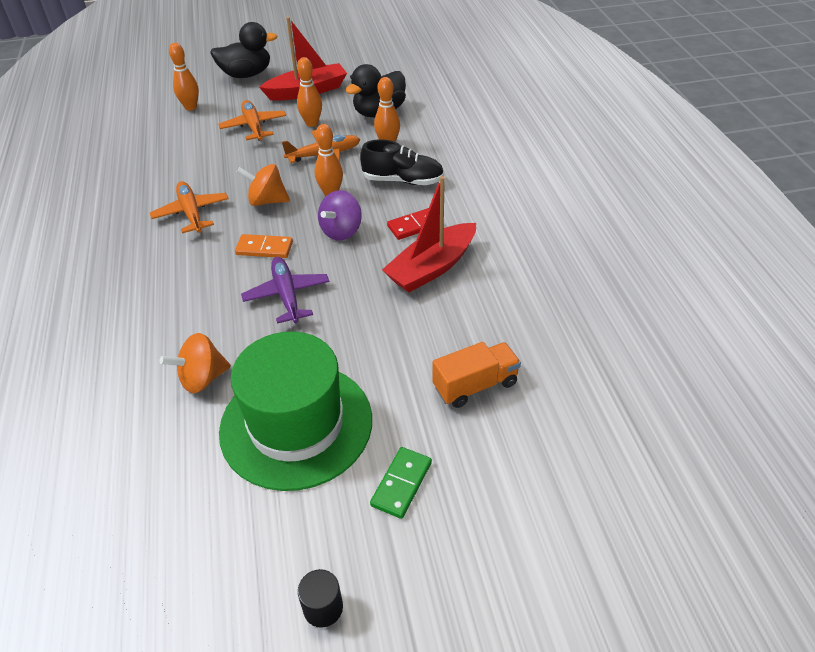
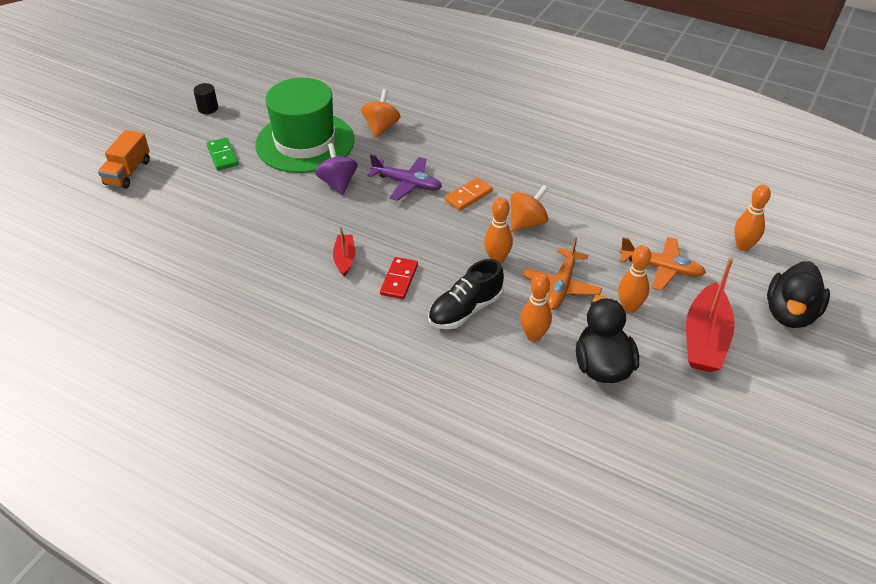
camera: 130 degrees right, 0 degrees up
orange plane [150,181,229,233] -> none
purple spinning top [318,190,362,241] -> purple spinning top moved to [315,143,358,196]
red boat [382,176,476,292] -> red boat [333,227,355,277], size x0.53
orange truck [432,342,521,408] -> orange truck moved to [98,130,150,189]

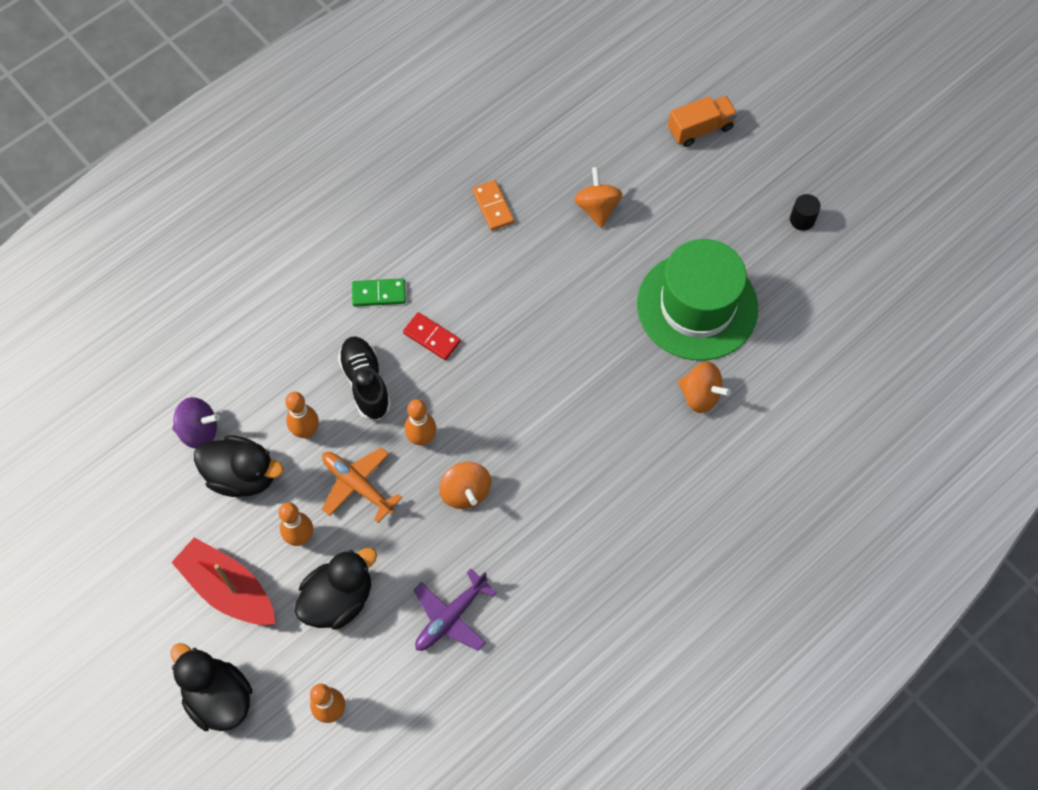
camera: 110 degrees right, 20 degrees up
orange truck [98,130,150,189] -> orange truck turned 120 degrees clockwise [668,96,737,147]
green domino [206,138,238,170] -> green domino moved to [352,278,406,306]
purple spinning top [315,143,358,196] -> purple spinning top moved to [172,397,220,449]
red boat [333,227,355,277] -> none
purple plane [367,154,442,201] -> purple plane moved to [414,569,497,651]
orange domino [445,177,493,211] -> orange domino moved to [472,180,514,231]
orange plane [620,237,706,291] -> black duck [295,548,377,630]
none -> orange spinning top [574,167,623,228]

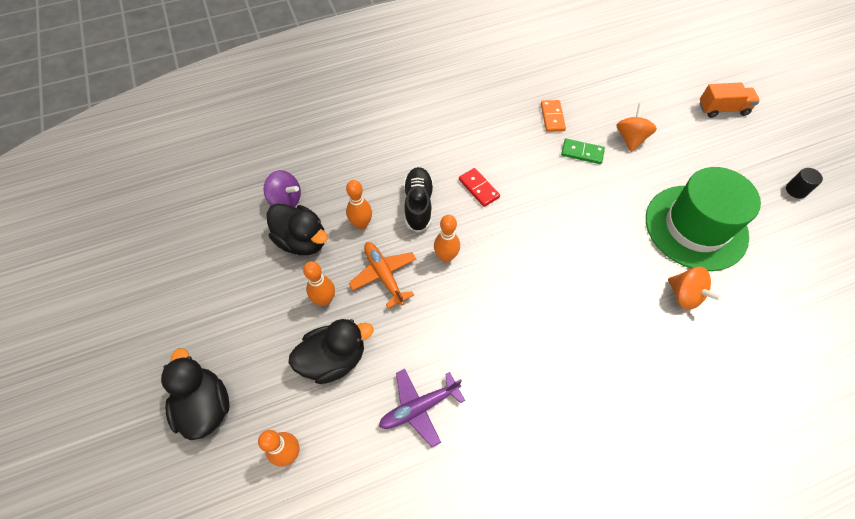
camera: 20 degrees right, 5 degrees down
red boat [171,537,275,625] -> none
green domino [352,278,406,306] -> green domino moved to [561,139,605,164]
orange spinning top [439,462,491,509] -> none

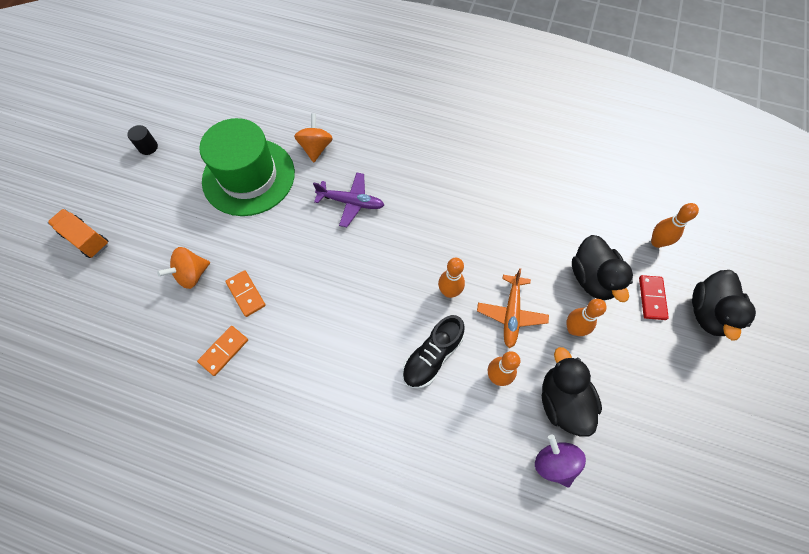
camera: 140 degrees left, 5 degrees up
black duck [288,319,374,384] -> black duck turned 120 degrees counterclockwise [572,235,633,302]
purple plane [379,369,465,447] -> purple plane moved to [313,172,384,227]
red domino [459,168,500,207] -> red domino moved to [639,275,669,320]
green domino [561,139,605,164] -> orange domino [225,270,266,317]

